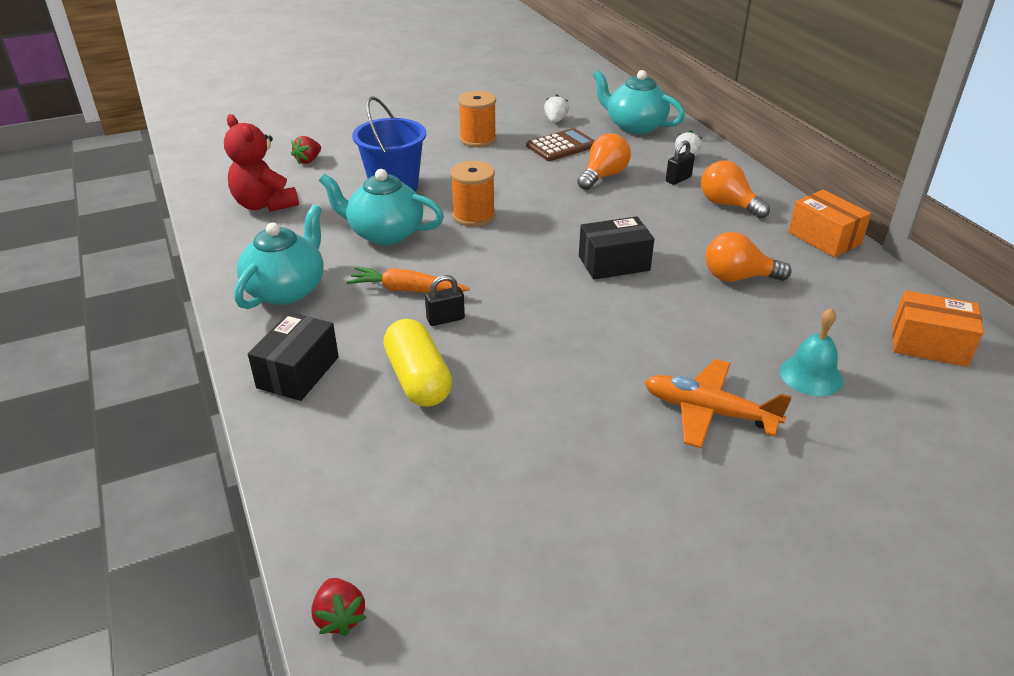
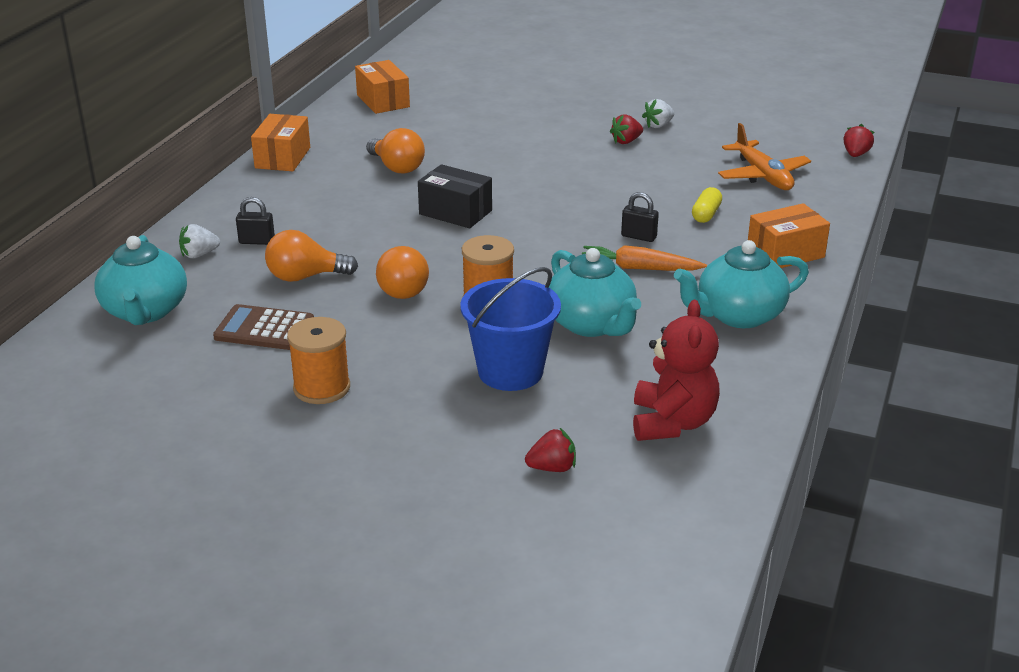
camera: 135 degrees left, 5 degrees down
black box [248,312,339,401] -> orange box [748,203,830,268]
orange carrot [346,267,470,293] -> orange carrot turned 135 degrees clockwise [582,245,707,271]
yellow capsule [384,319,452,407] -> yellow capsule [692,187,722,223], size x0.56
white strawberry [544,95,569,123] -> white strawberry moved to [642,99,674,128]
orange plane [645,359,792,448] -> orange plane moved to [718,123,811,190]
orange light bulb [701,160,770,219] -> orange light bulb moved to [376,246,429,299]
turquoise bell [780,308,843,396] -> none
none -> red strawberry [610,114,643,144]

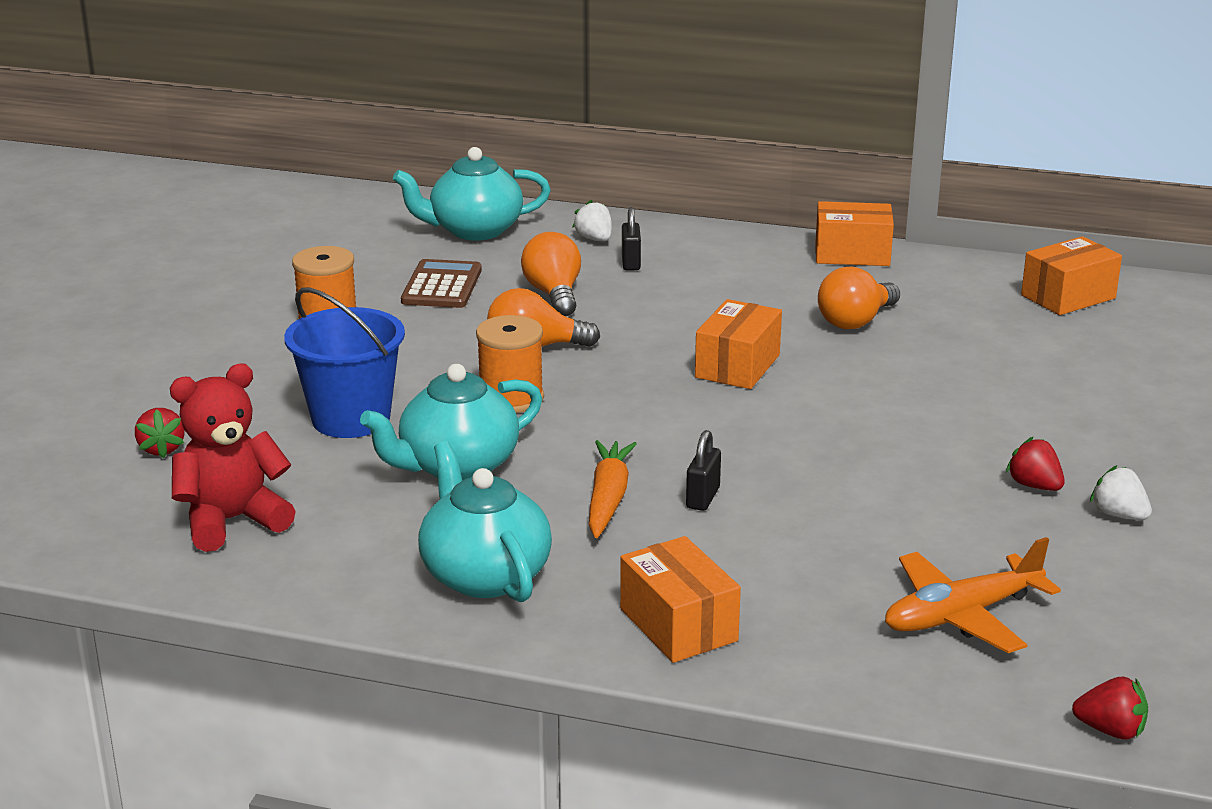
camera: 85 degrees right, 5 degrees down
black box [418,164,492,228] -> orange box [695,299,782,389]
red teddy bear [633,300,720,441] -> red teddy bear turned 150 degrees clockwise [170,364,296,552]
yellow capsule [692,187,722,223] -> none

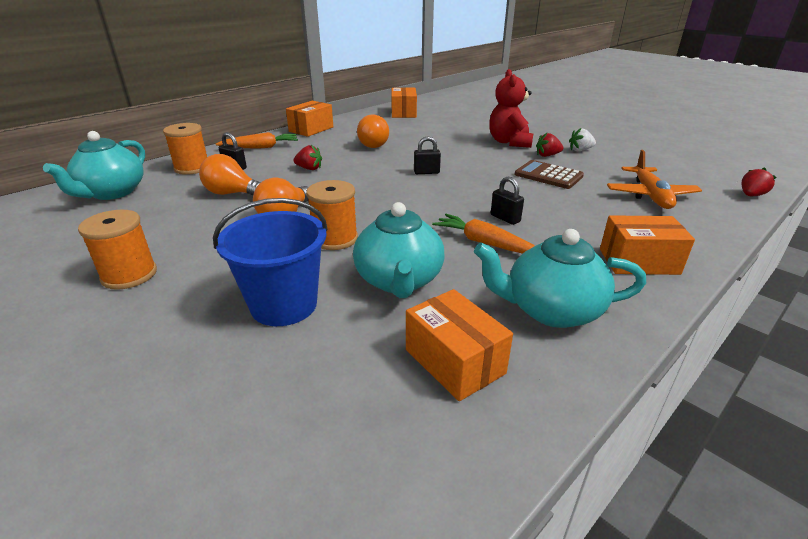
camera: 60 degrees left, 5 degrees up
red strawberry [135,408,185,458] -> red strawberry moved to [293,145,322,170]
red teddy bear [170,364,296,552] -> red teddy bear moved to [489,69,533,148]
brown calculator [401,259,482,308] -> brown calculator moved to [514,160,584,189]
white strawberry [572,200,612,241] -> orange spool [163,123,207,175]
orange box [695,299,782,389] -> orange box moved to [406,289,513,401]
none -> orange carrot [216,132,298,149]
none -> black padlock [414,136,441,174]

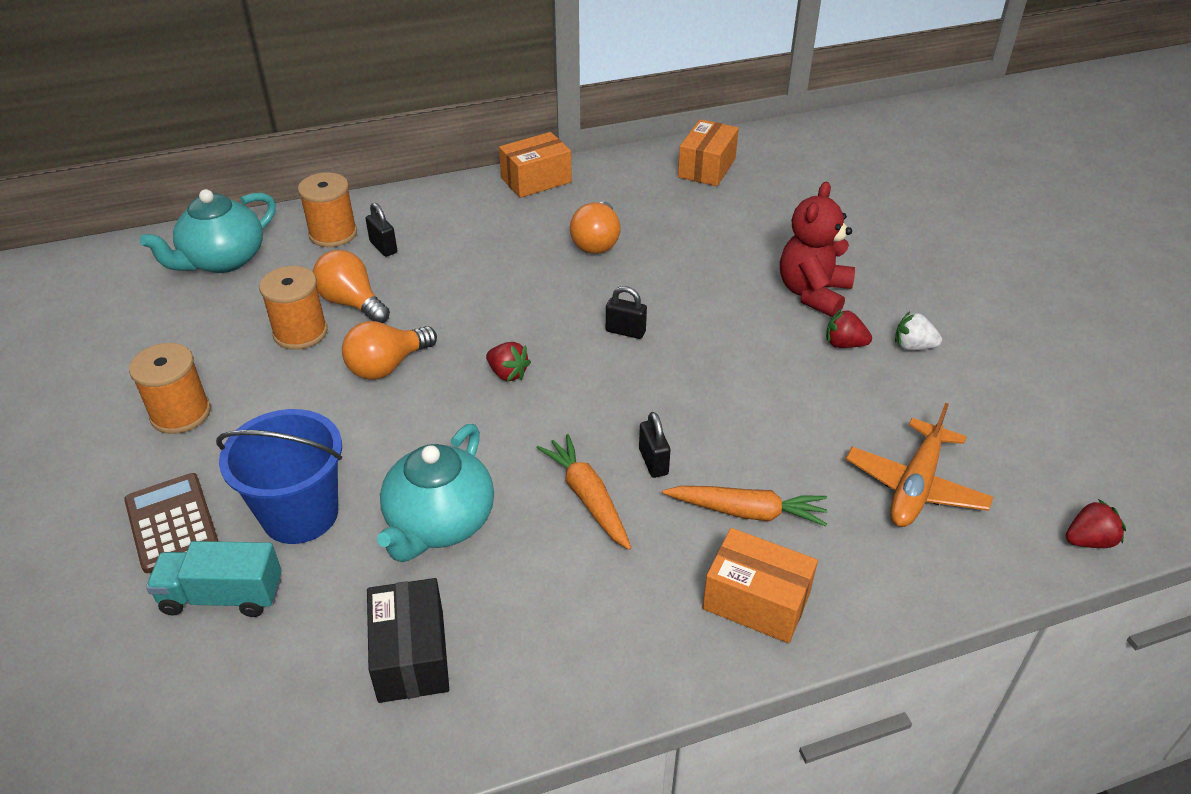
camera: 25 degrees right, 10 degrees up
orange carrot [216,132,298,149] -> orange carrot moved to [663,486,827,526]
red strawberry [293,145,322,170] -> red strawberry moved to [486,342,531,381]
orange spool [306,180,358,250] -> orange spool moved to [259,266,328,350]
orange box [406,289,513,401] -> black box [367,578,449,703]
turquoise teapot [474,229,646,328] -> none
brown calculator [514,160,584,189] -> brown calculator moved to [124,473,219,573]
none -> turquoise truck [146,541,282,617]

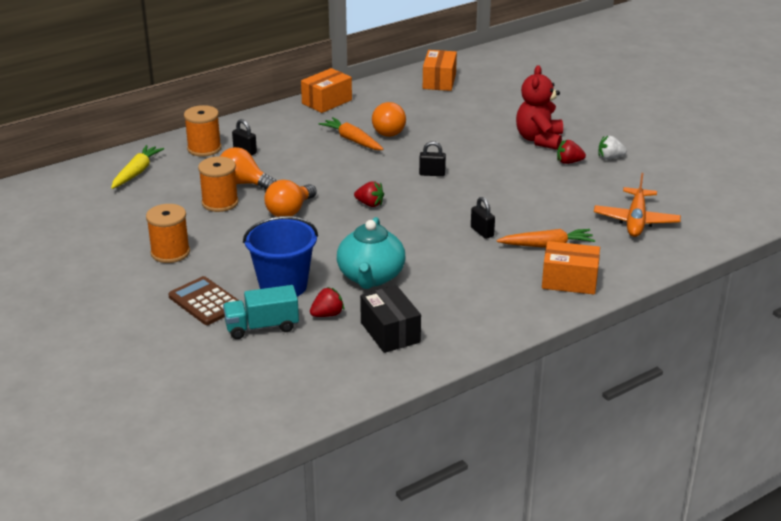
camera: 15 degrees left, 10 degrees down
turquoise teapot [140,189,276,273] -> yellow carrot [111,145,164,189]
orange carrot [536,434,631,550] -> orange carrot moved to [319,117,384,150]
red strawberry [1066,499,1126,548] -> red strawberry moved to [310,287,344,317]

